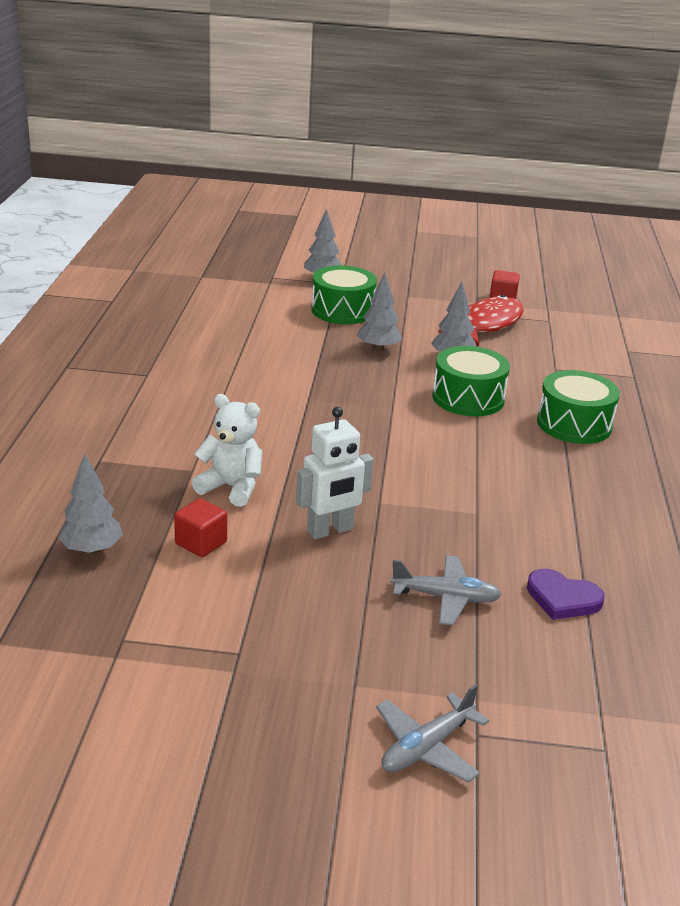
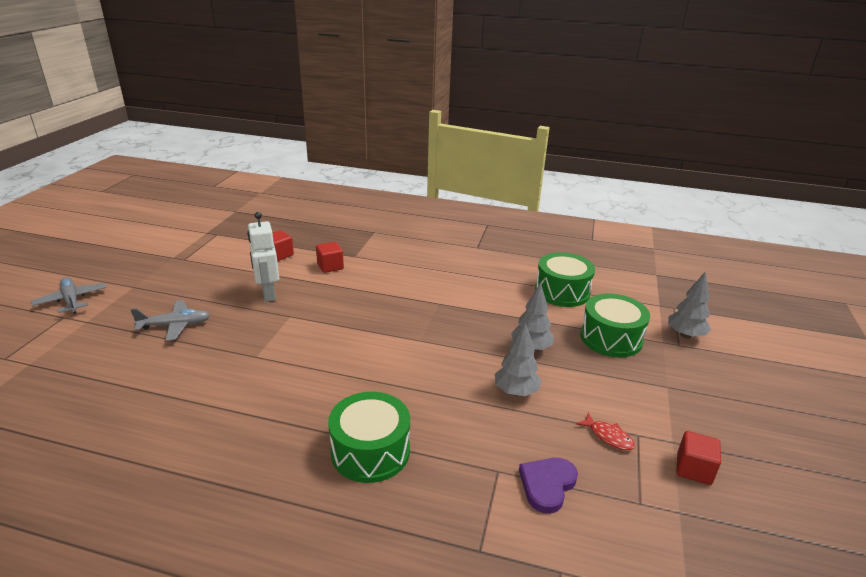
camera: 100 degrees right, 0 degrees up
grey tree [58,453,123,555] -> none
white teddy bear [192,394,262,507] -> red cube [316,242,344,273]
grey plane [390,555,502,626] -> grey plane turned 120 degrees counterclockwise [131,300,210,341]
green drum [432,346,510,416] -> green drum moved to [535,252,595,307]
red fish [438,295,524,346] -> red fish [576,412,635,450], size x0.43
purple heart [527,569,605,620] -> purple heart moved to [519,458,578,514]

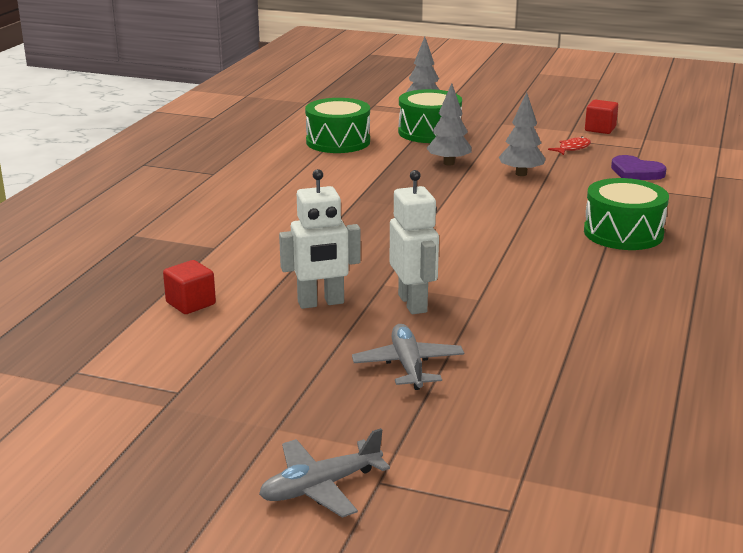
camera: 85 degrees left, 5 degrees down
red cube [316,242,344,273] -> none
none -> white robot [390,170,439,314]

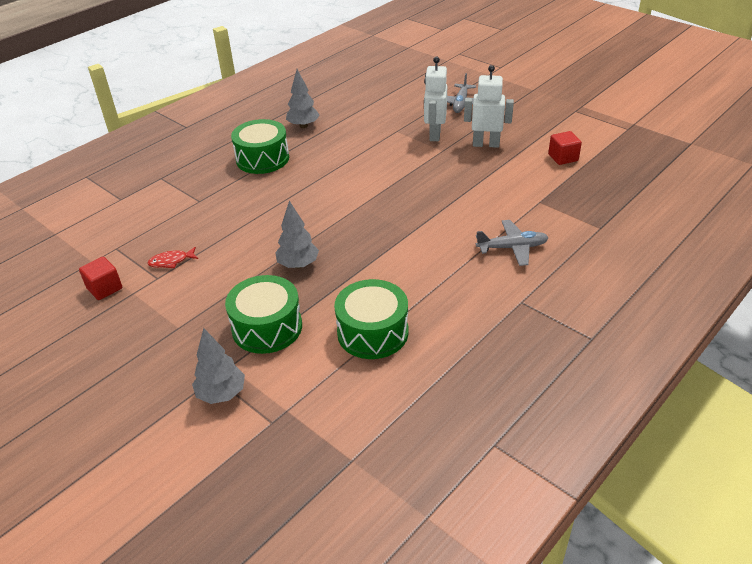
camera: 155 degrees left, 15 degrees up
grey plane [259,428,390,518] -> grey plane moved to [476,220,549,266]
grey tree [499,92,546,176] -> grey tree moved to [286,69,320,128]
purple heart [611,155,667,180] -> none

